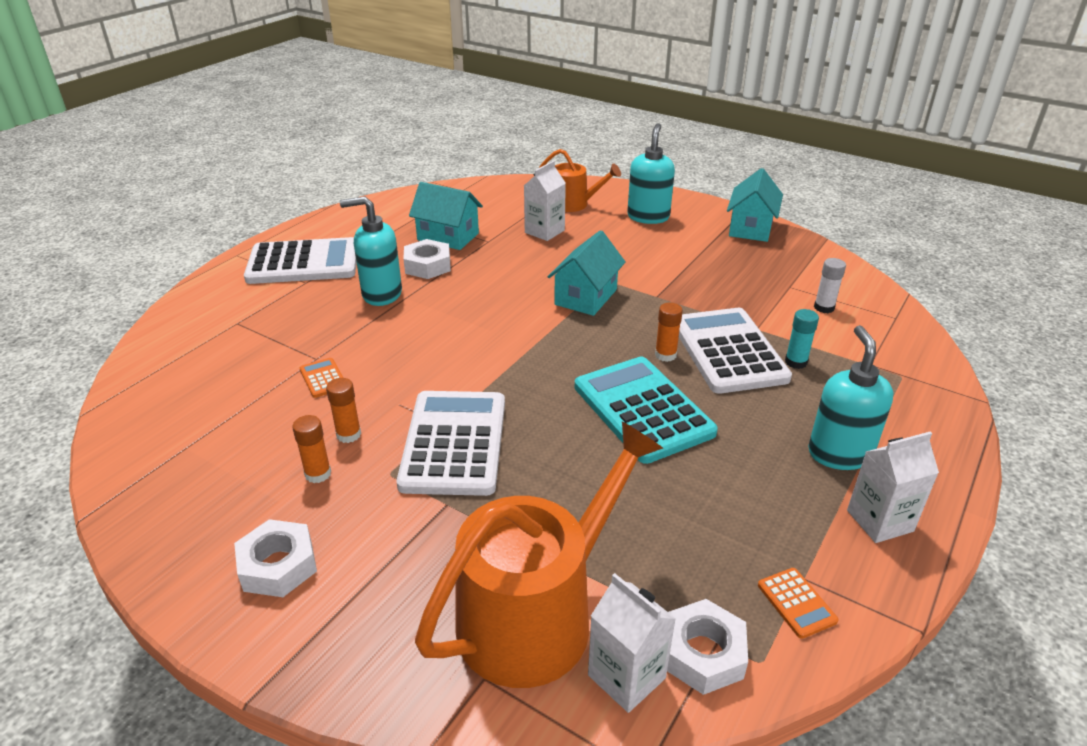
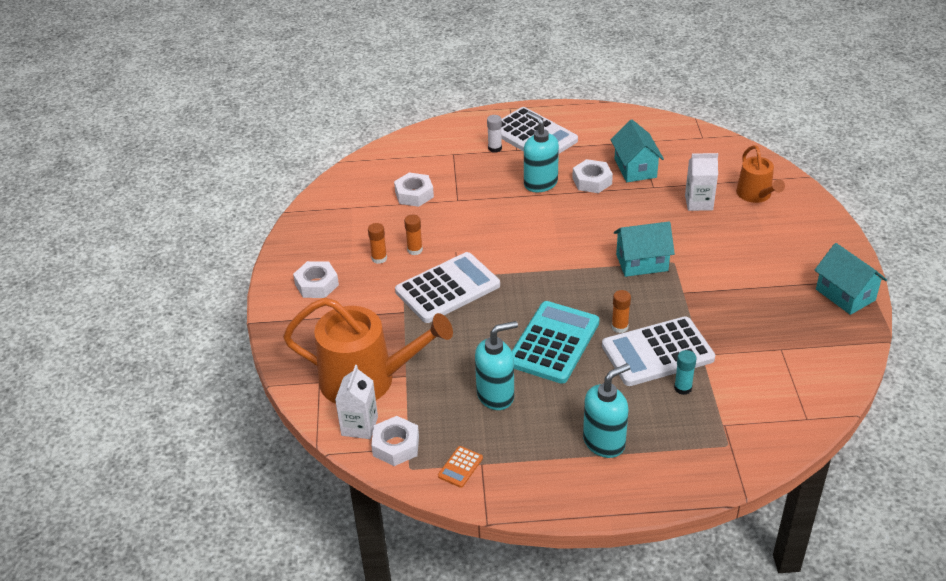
camera: 55 degrees right, 5 degrees up
orange calculator [300,358,343,398] -> none
turquoise soap dispenser [627,123,675,224] -> turquoise soap dispenser moved to [475,321,518,410]
white calculator [679,308,792,394] -> white calculator turned 150 degrees counterclockwise [602,316,715,386]
turquoise house [727,168,783,242] -> turquoise house turned 75 degrees clockwise [814,243,887,315]
white glue stick [814,258,846,313] -> white glue stick moved to [487,115,502,153]
white carton [847,432,939,543] -> none
none -> white nut [394,172,434,207]

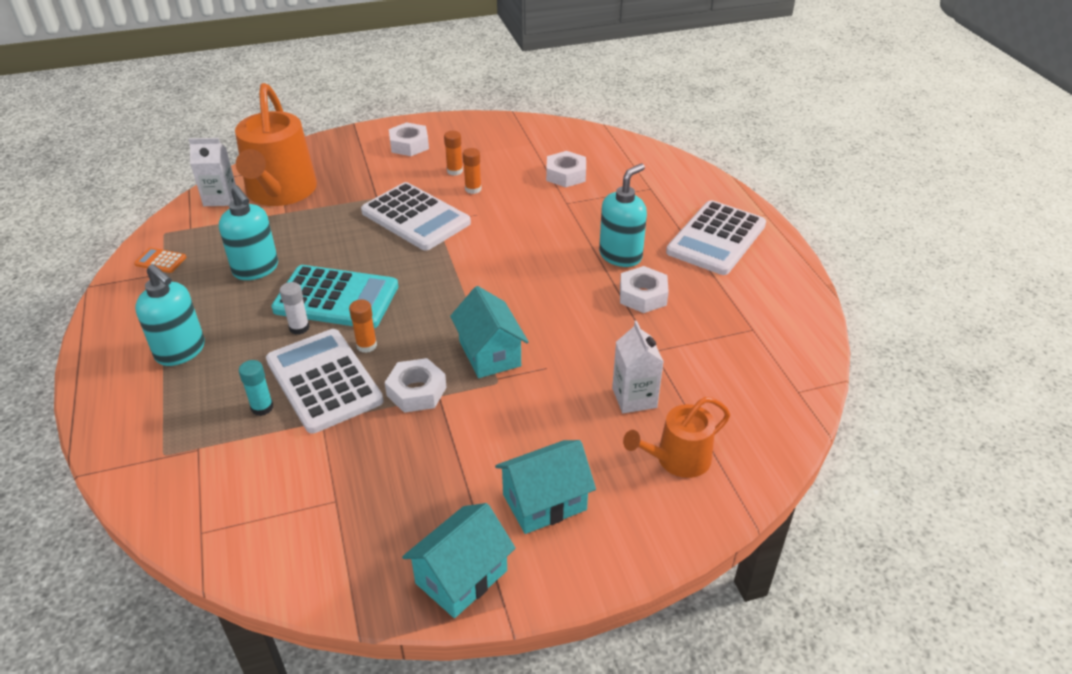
camera: 75 degrees right, 0 degrees up
white nut [371,416,419,466] -> white nut moved to [385,358,447,413]
white glue stick [487,115,502,153] -> white glue stick moved to [279,282,310,335]
turquoise house [611,120,664,182] -> turquoise house moved to [495,440,596,534]

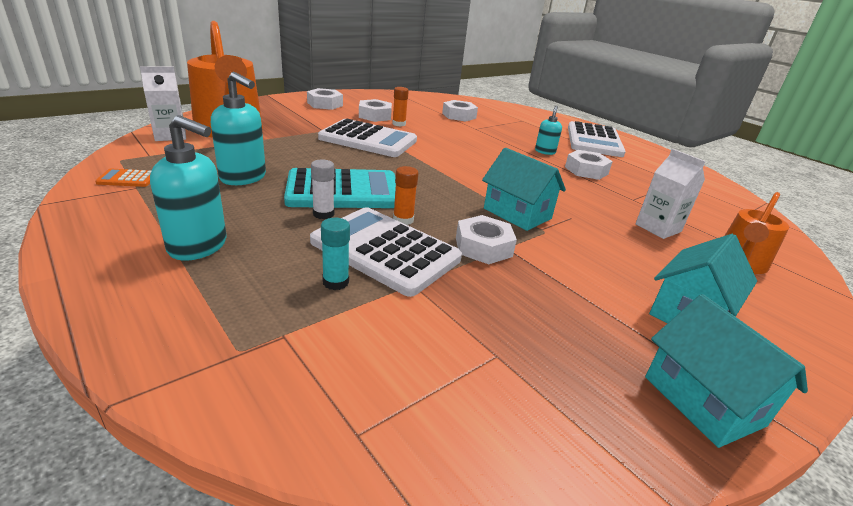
camera: 25 degrees left, 10 degrees down
turquoise house [402,503,516,618] -> turquoise house turned 45 degrees counterclockwise [645,294,808,448]
orange glue stick [444,131,463,176] -> white nut [359,99,392,122]
turquoise soap dispenser [599,163,647,267] -> turquoise soap dispenser [535,106,562,155], size x0.58

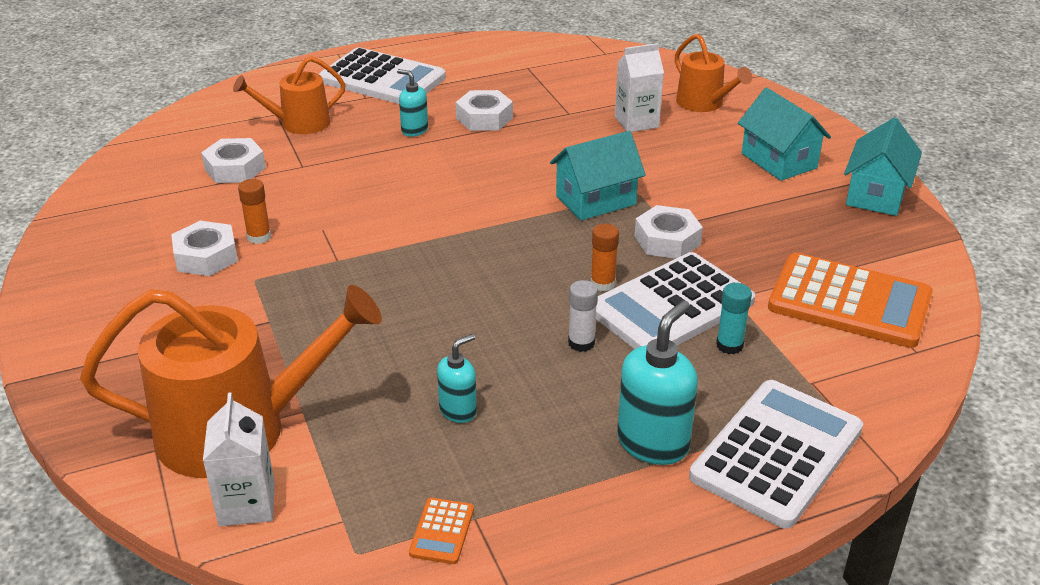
camera: 70 degrees left, 5 degrees up
turquoise soap dispenser [211,72,266,185] -> turquoise soap dispenser [437,334,477,423], size x0.58
turquoise calculator [284,168,396,208] -> none
white nut [307,88,343,110] -> none
white calculator [318,119,417,157] -> white calculator moved to [689,380,863,529]
turquoise house [645,294,808,448] -> turquoise house turned 60 degrees counterclockwise [844,118,922,216]
none -> orange watering can [233,56,346,134]
none -> orange calculator [768,253,933,348]

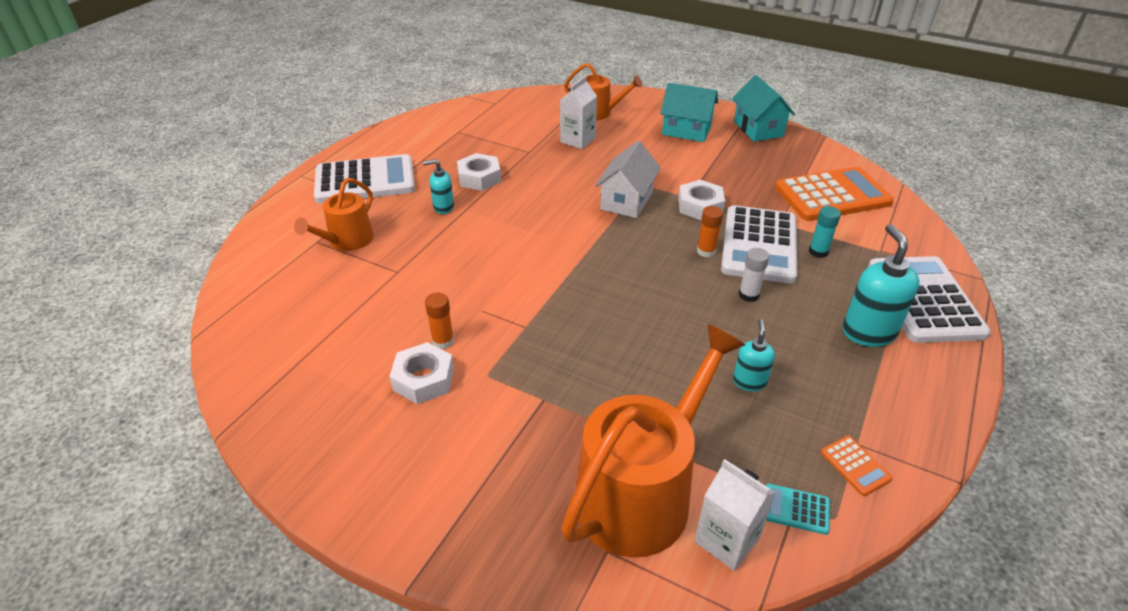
camera: 40 degrees left, 5 degrees up
white nut [201,138,266,183] -> none
turquoise house [550,131,646,221] -> white house [595,141,661,218]
none -> turquoise calculator [766,484,830,535]

